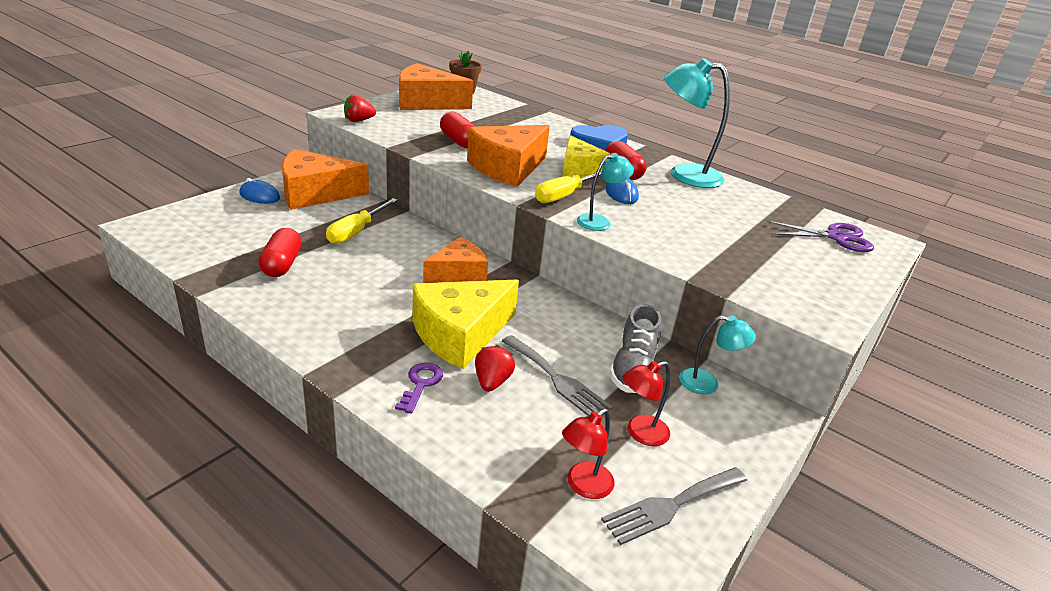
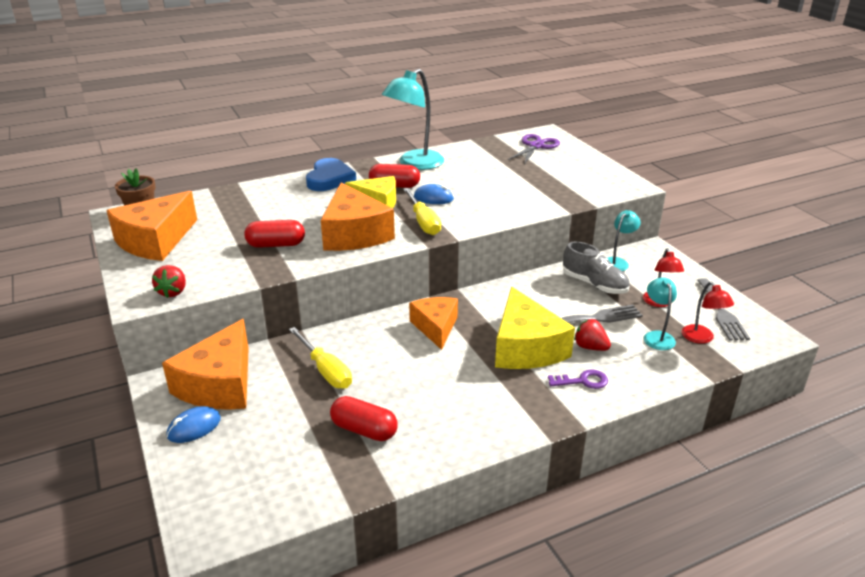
camera: 60 degrees left, 0 degrees up
purple key [395,363,443,414] -> purple key turned 135 degrees clockwise [548,369,608,389]
turquoise lamp [577,153,634,231] -> turquoise lamp moved to [644,277,677,350]

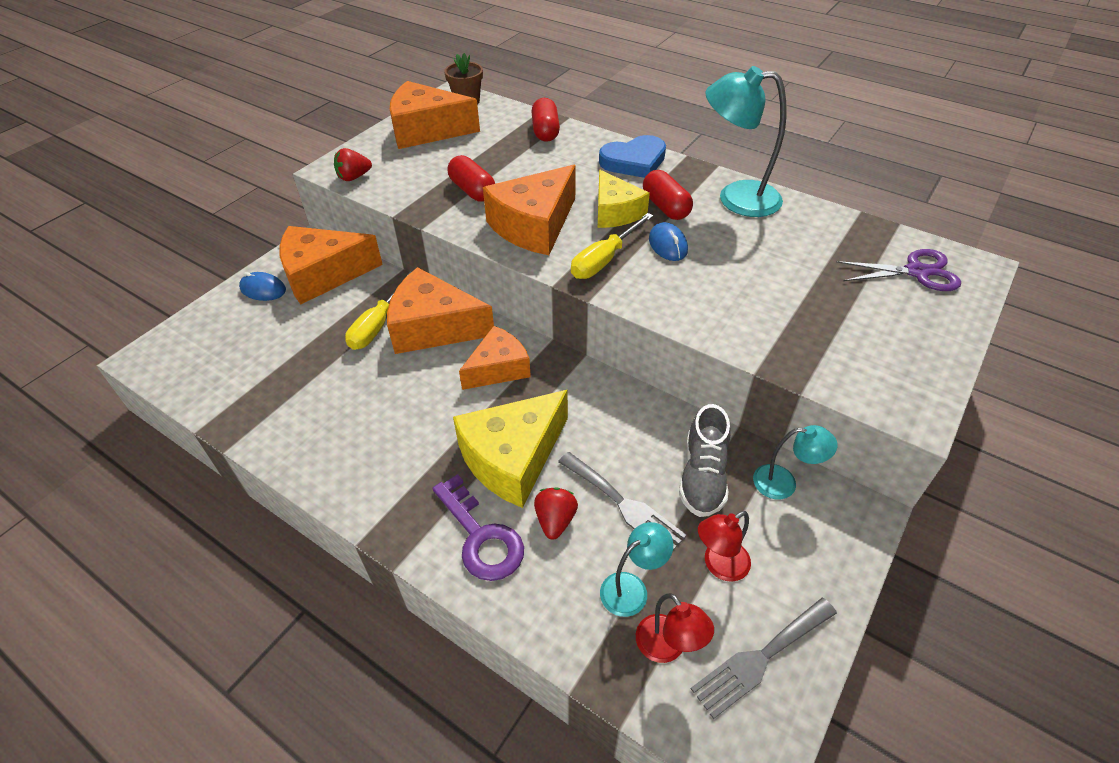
camera: 60 degrees right, 15 degrees up
red capsule [330,396,398,441] -> red capsule moved to [532,98,560,142]
purple key [548,369,608,389] -> purple key [432,474,524,581], size x1.63
red lamp [682,282,734,344] -> red lamp turned 75 degrees counterclockwise [636,593,714,663]
none -> orange cheese [387,267,494,354]

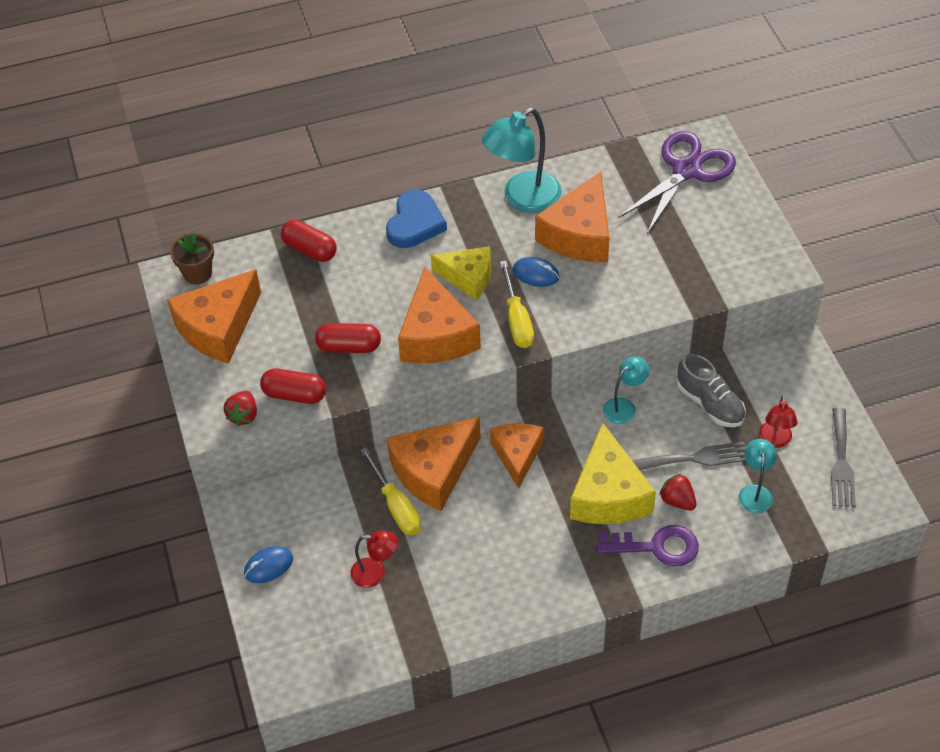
camera: 50 degrees left, 5 degrees up
orange cheese [279,226,383,305] -> orange cheese moved to [535,172,609,262]
red lamp [636,593,714,663] -> red lamp moved to [350,530,398,588]
red capsule [643,170,693,220] -> red capsule moved to [260,368,326,404]
turquoise lamp [753,425,838,499] -> turquoise lamp moved to [603,356,649,424]
purple scissors [836,249,961,291] -> purple scissors [618,131,736,234], size x1.50

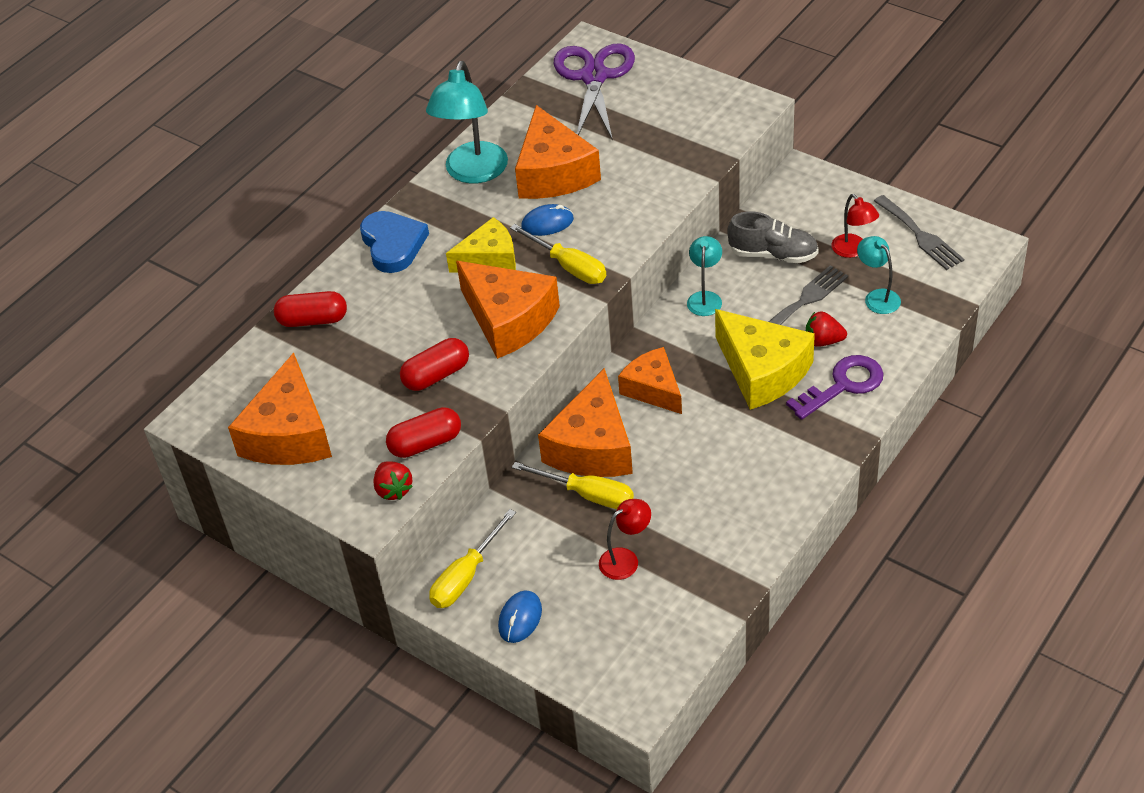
camera: 35 degrees left, 5 degrees down
brown flower pot [170,233,214,285] -> none
none -> yellow screwdriver [429,509,516,608]

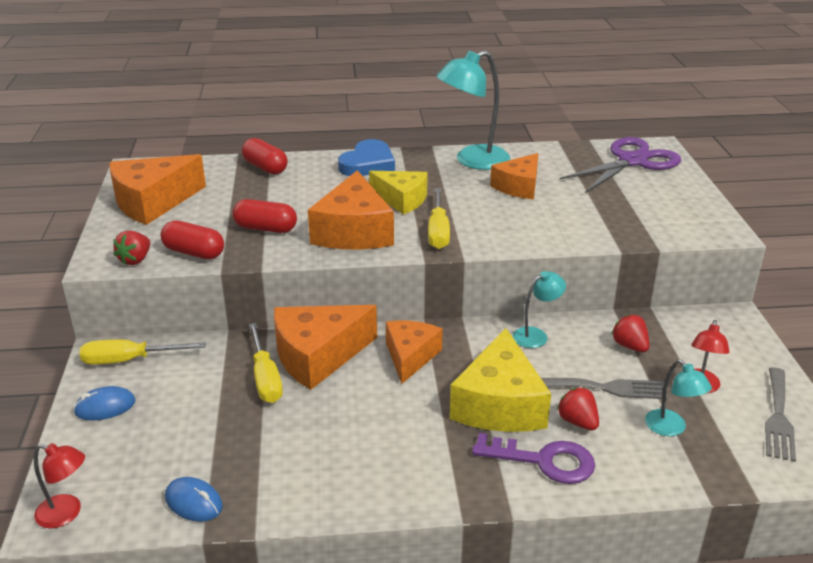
camera: 45 degrees right, 15 degrees down
orange cheese [515,105,601,199] -> orange cheese [490,153,538,199], size x0.66
blue mouse [521,204,574,236] -> blue mouse moved to [165,477,223,522]
red lamp [599,499,651,580] -> red lamp moved to [34,443,85,528]
grey shoe [727,212,819,263] -> red strawberry [611,314,650,352]
turquoise lamp [857,236,901,314] -> turquoise lamp turned 135 degrees clockwise [645,360,712,436]

